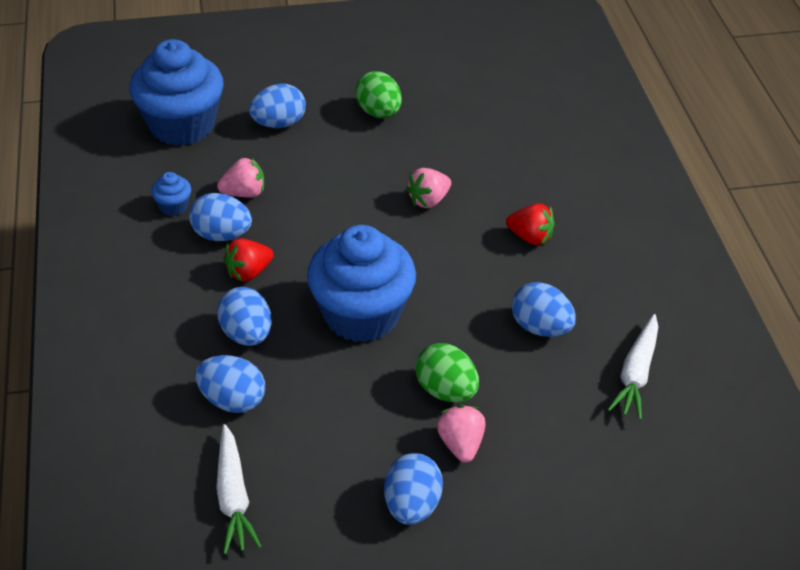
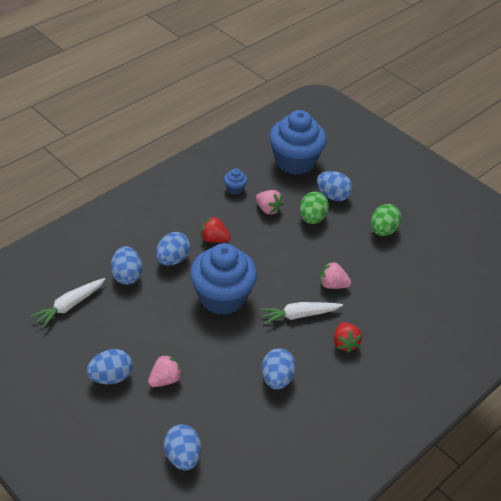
camera: 55 degrees right, 0 degrees up
blue egg [189,193,252,241] -> blue egg moved to [164,424,201,470]
green egg [416,343,479,402] -> green egg moved to [300,191,329,224]
white carrot [608,314,658,420] -> white carrot moved to [260,302,343,325]

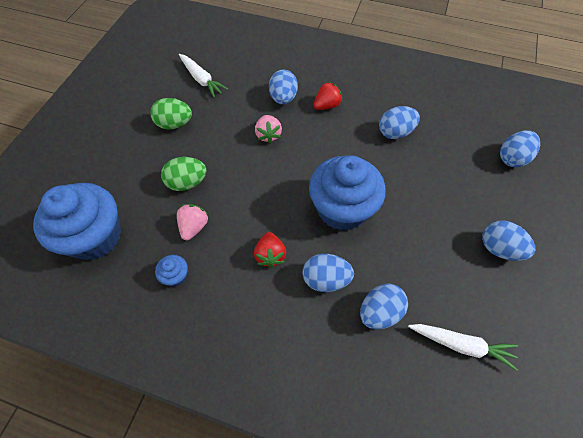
camera: 115 degrees left, 15 degrees up
pink strawberry [148,354,183,387] -> none
white carrot [260,302,343,325] -> white carrot moved to [179,54,228,98]
blue egg [317,171,353,201] -> blue egg moved to [269,69,298,104]

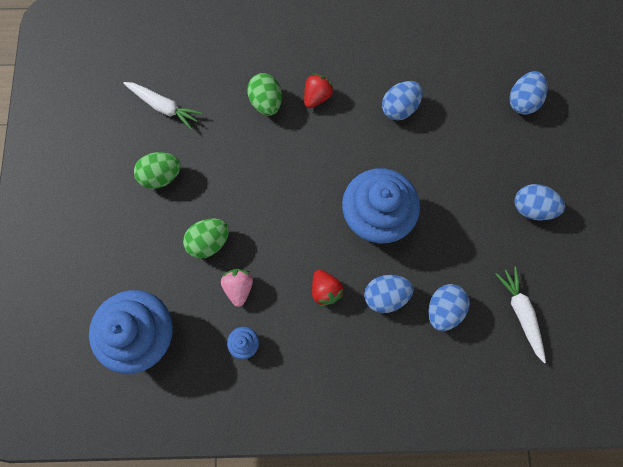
camera: 20 degrees left, 15 degrees up
pink strawberry [255,115,282,143] -> none
blue egg [269,69,298,104] -> green egg [247,73,282,116]
white carrot [408,324,518,371] -> white carrot turned 105 degrees counterclockwise [495,266,546,363]

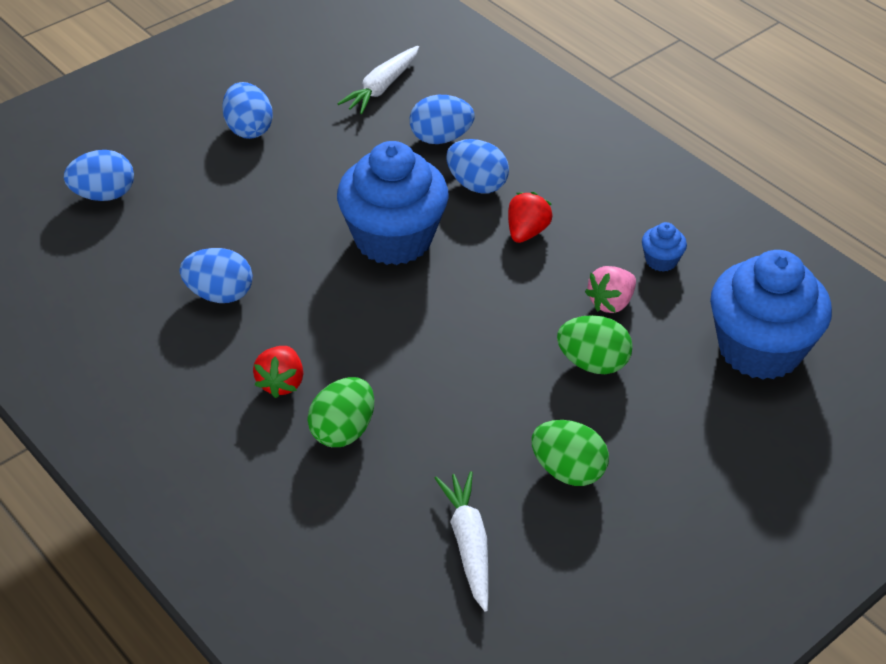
camera: 130 degrees left, 30 degrees down
red strawberry [304,73,334,108] -> red strawberry turned 75 degrees counterclockwise [253,346,303,398]

